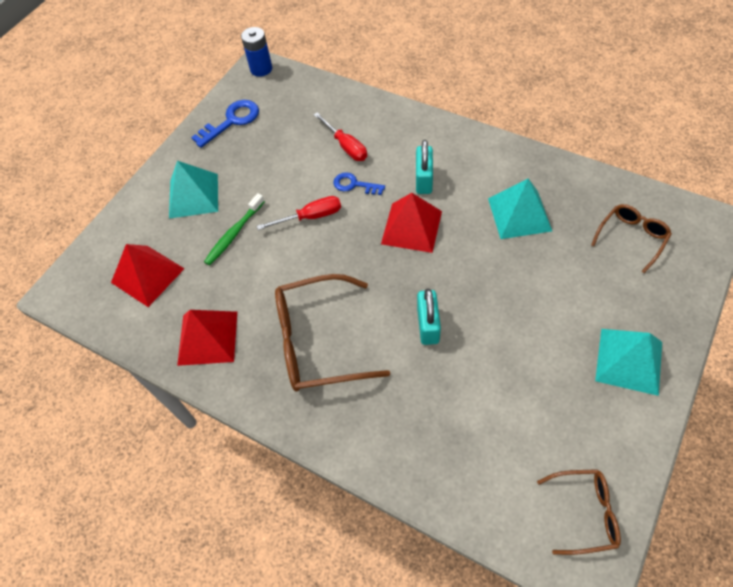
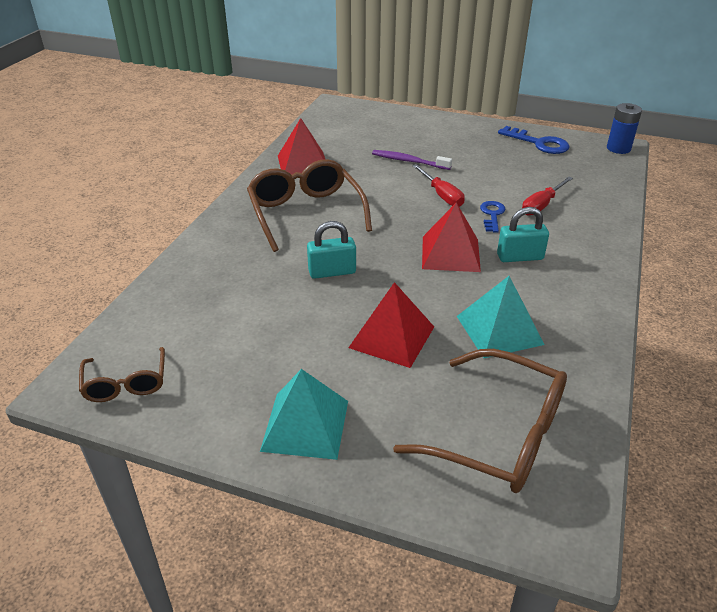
camera: 75 degrees right, 20 degrees down
red pyramid [111,244,185,307] -> red pyramid moved to [348,282,434,368]
turquoise pyramid [169,161,218,219] -> none
green toothbrush [204,193,265,265] -> purple toothbrush [372,150,452,170]
brown glasses [591,204,672,273] -> brown glasses [393,349,567,493], size x1.79

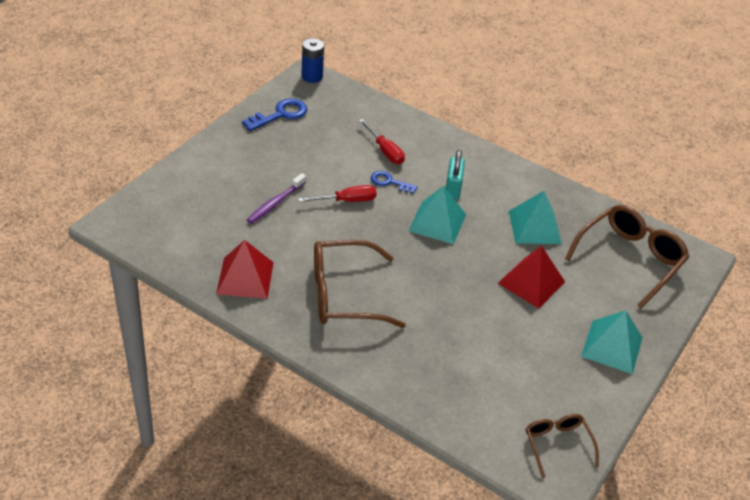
camera: 80 degrees left, 5 degrees up
brown glasses [79,347,165,402] -> brown glasses turned 105 degrees counterclockwise [526,414,599,478]
turquoise padlock [307,221,356,279] -> none
red pyramid [422,202,481,272] -> turquoise pyramid [408,186,466,244]

